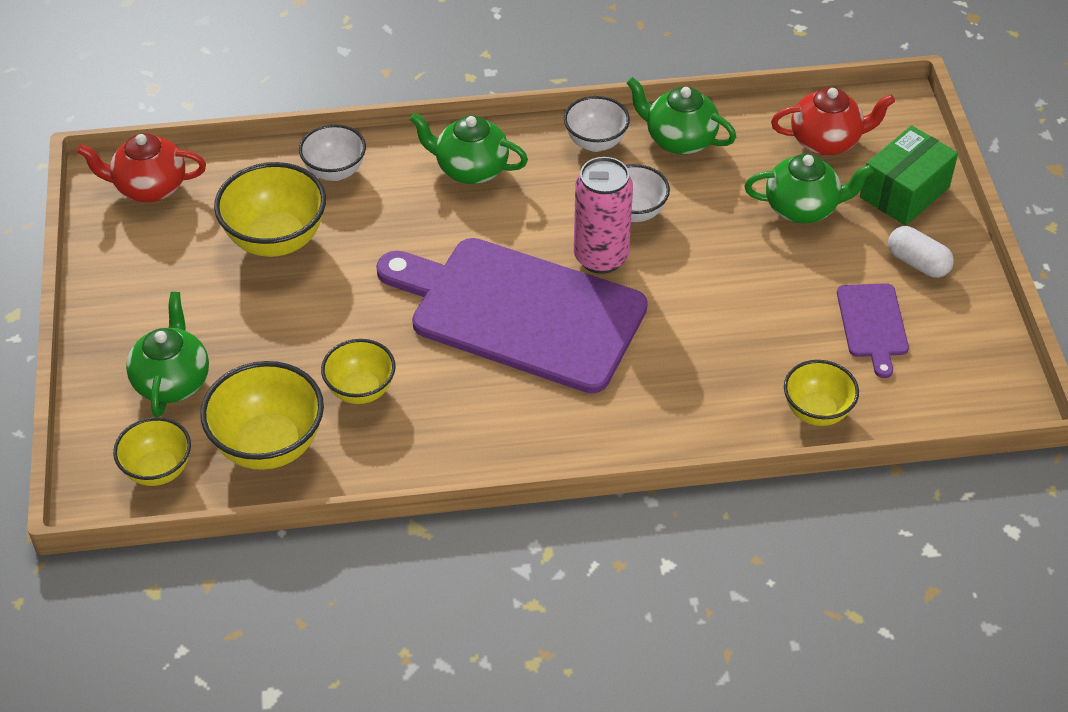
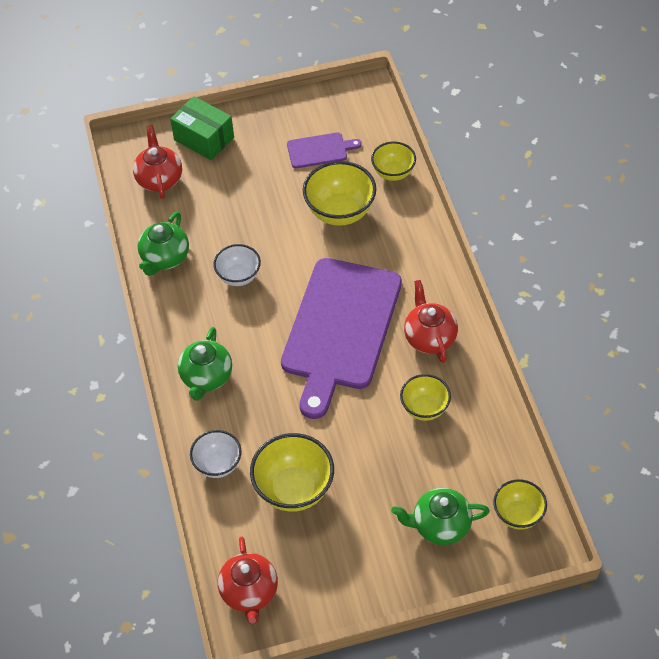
camera: 95 degrees left, 5 degrees up
yellow bowl [200,361,324,470] -> yellow bowl moved to [303,161,376,226]
white bowl [564,96,630,152] -> none
pink can [574,157,633,274] -> none
green teapot [744,154,874,224] -> none
white capsule [888,226,954,278] -> none
none -> red teapot [404,280,458,363]

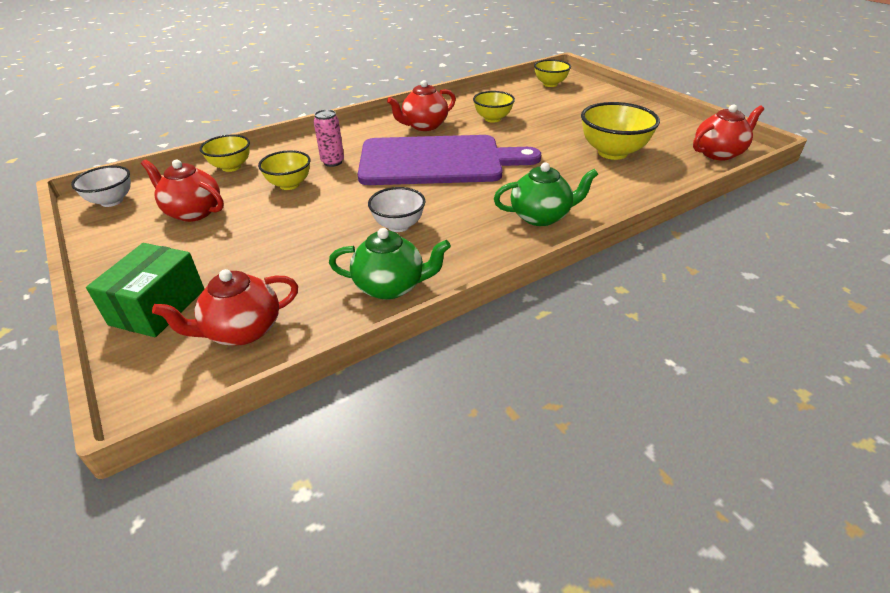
camera: 110 degrees left, 15 degrees down
white bowl [190,430,241,478] -> white bowl moved to [71,166,131,207]
purple cutting board [287,132,362,168] -> red teapot [141,159,224,222]
yellow bowl [303,161,376,226] -> yellow bowl [258,150,310,190], size x0.63
green teapot [391,488,490,545] -> none
none -> pink can [314,109,344,167]

